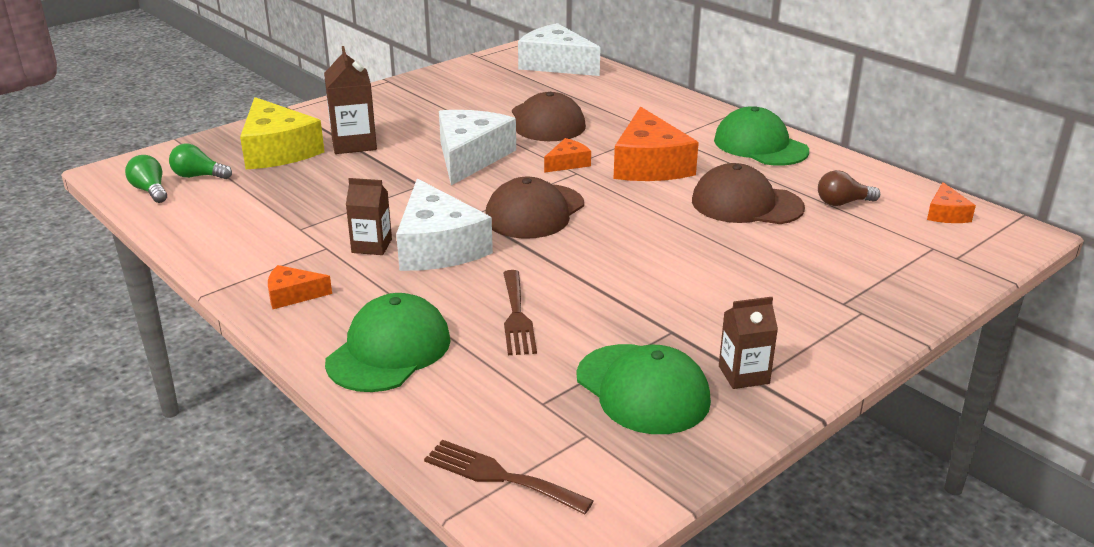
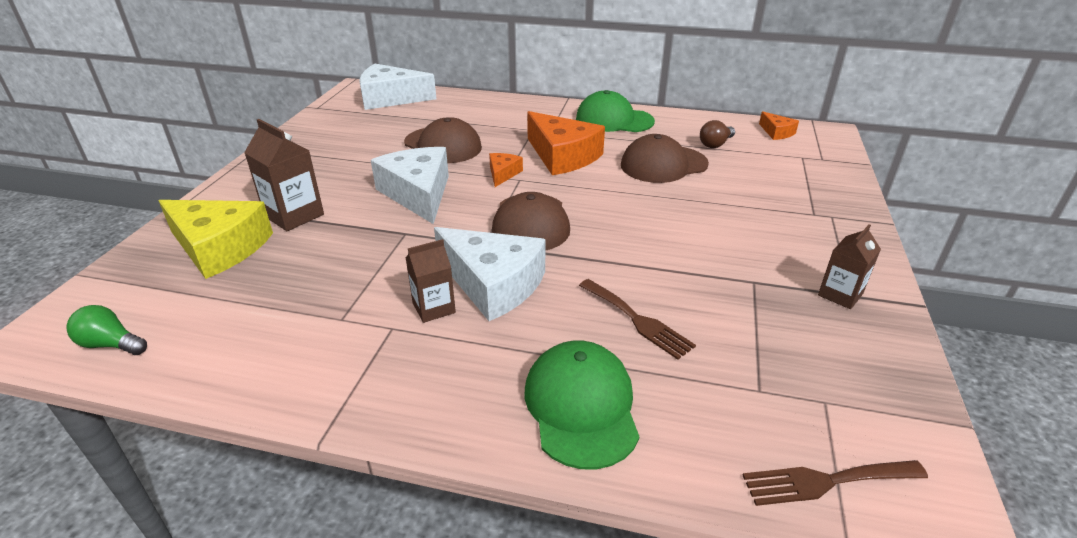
camera: 35 degrees left, 5 degrees up
green light bulb [169,143,232,179] -> none
orange cheese [268,265,332,309] -> none
green cap [576,344,711,434] -> none

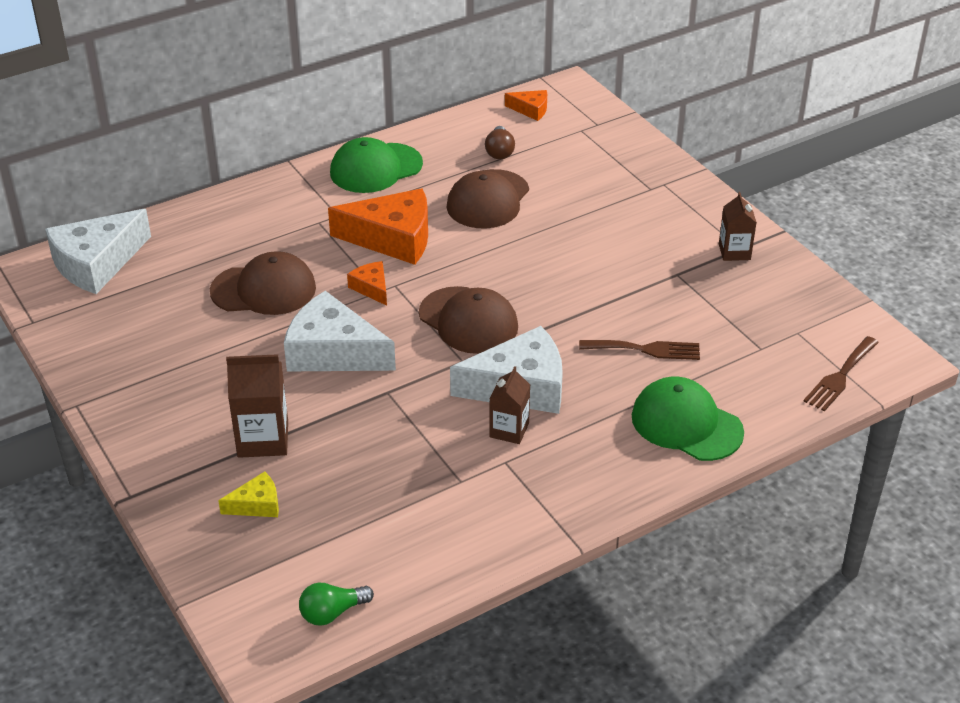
camera: 45 degrees left, 5 degrees up
yellow cheese [159,200,273,279] -> yellow cheese [218,471,279,517], size x0.48

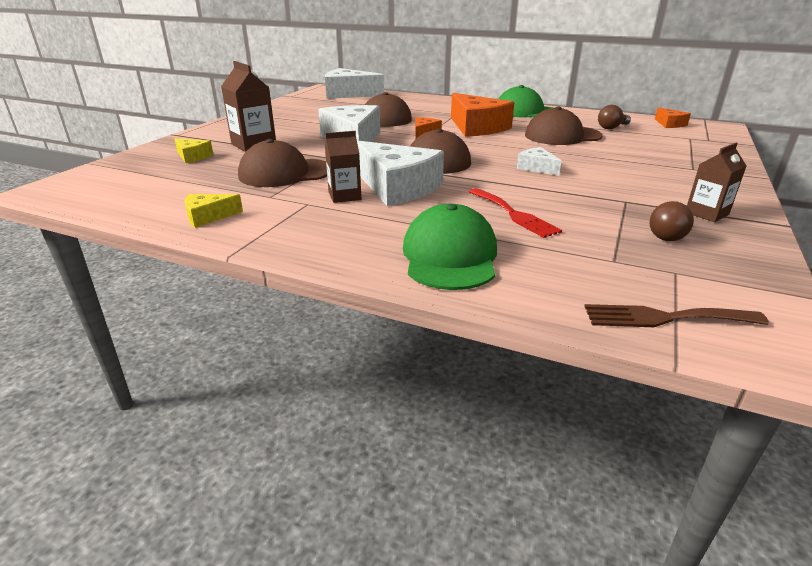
camera: 55 degrees right, 10 degrees down
green light bulb [299,583,374,626] -> none
brown fork [579,340,700,360] -> red fork [469,188,562,238]
none -> yellow cheese [185,194,243,228]
none -> brown cap [238,139,327,187]
none -> white cheese [517,147,561,176]
none -> brown light bulb [649,201,694,241]

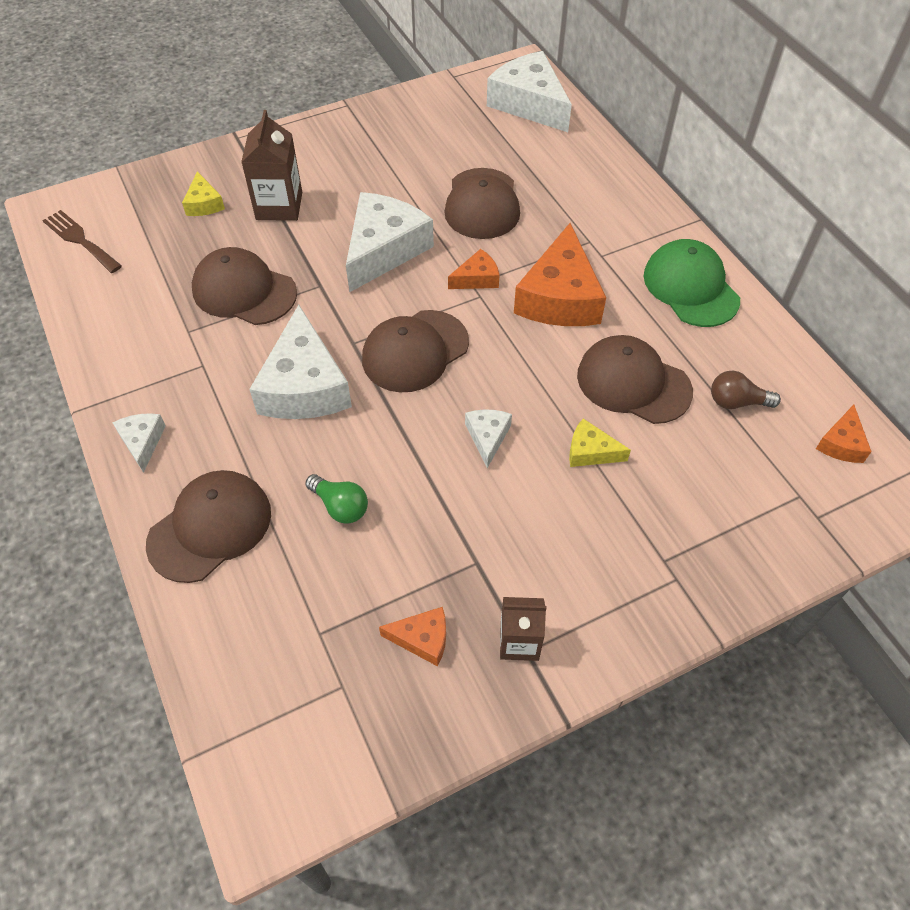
camera: 40 degrees right, 25 degrees up
yellow cheese [185,194,243,228] -> yellow cheese moved to [569,419,631,467]
brown carton [325,131,361,203] -> none
green cap [403,204,497,290] -> brown cap [146,470,271,583]
red fork [469,188,562,238] -> green light bulb [305,474,368,524]
brown fork [584,304,769,327] -> brown fork moved to [42,210,122,273]
brown light bulb [649,201,694,241] -> orange cheese [379,607,446,666]
none -> white cheese [112,413,166,473]

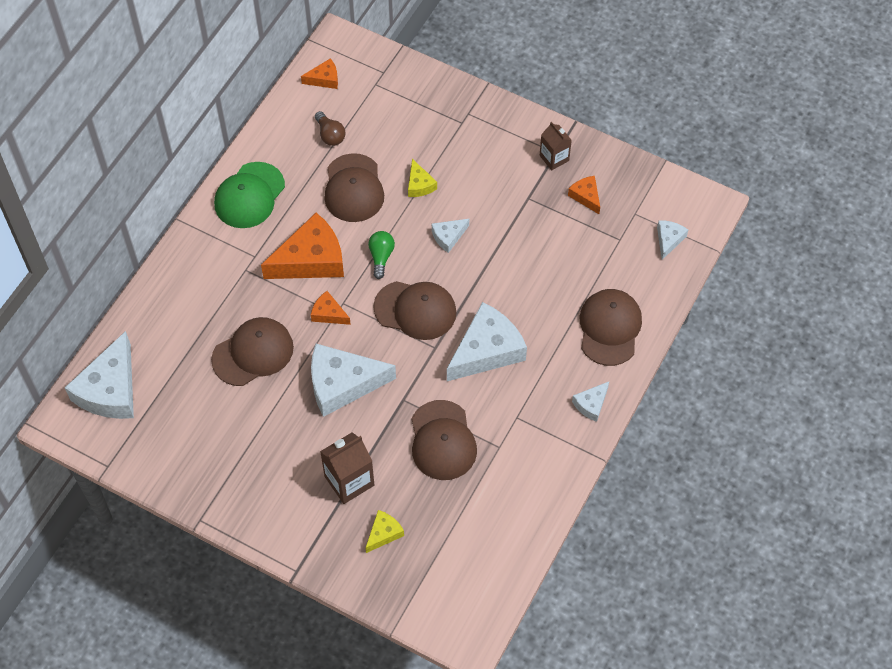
camera: 125 degrees left, 5 degrees up
brown fork [42,210,122,273] -> none
brown cap [146,470,271,583] -> brown cap turned 90 degrees clockwise [580,289,642,366]
green light bulb [305,474,368,524] -> green light bulb moved to [368,231,395,279]
none -> white cheese [657,220,688,260]

